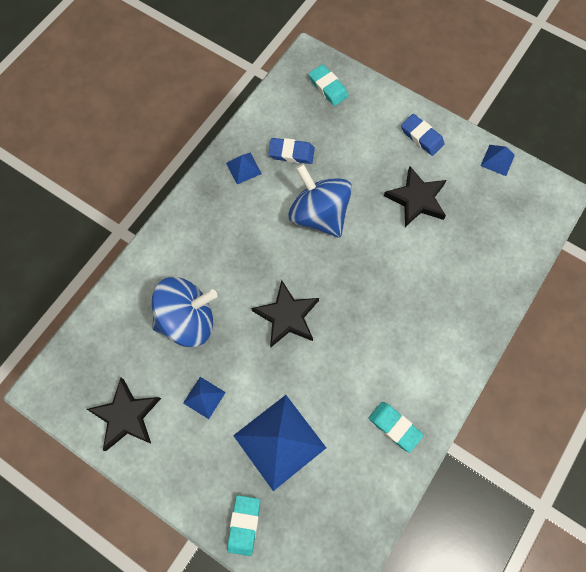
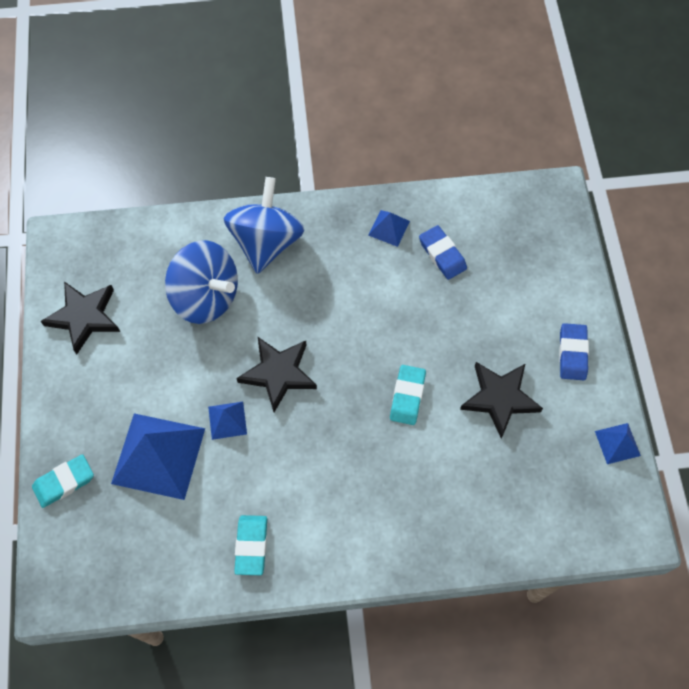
camera: 50 degrees right, 5 degrees down
blue pyramid [183,377,226,419] -> blue pyramid moved to [208,402,247,440]
blue spinning top [288,164,352,238] -> blue spinning top moved to [223,177,304,274]
turquoise eraser [309,64,349,106] -> turquoise eraser moved to [390,365,426,425]

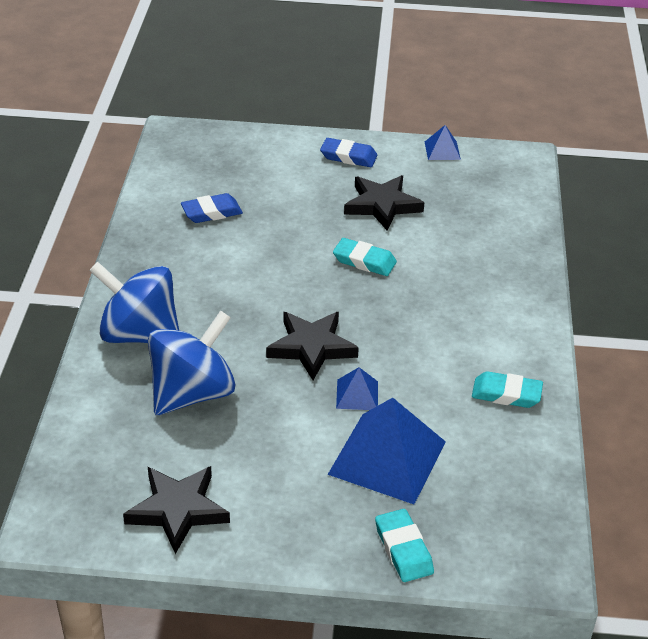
camera: 80 degrees left, 25 degrees down
blue pyramid [368,210,410,247] -> none

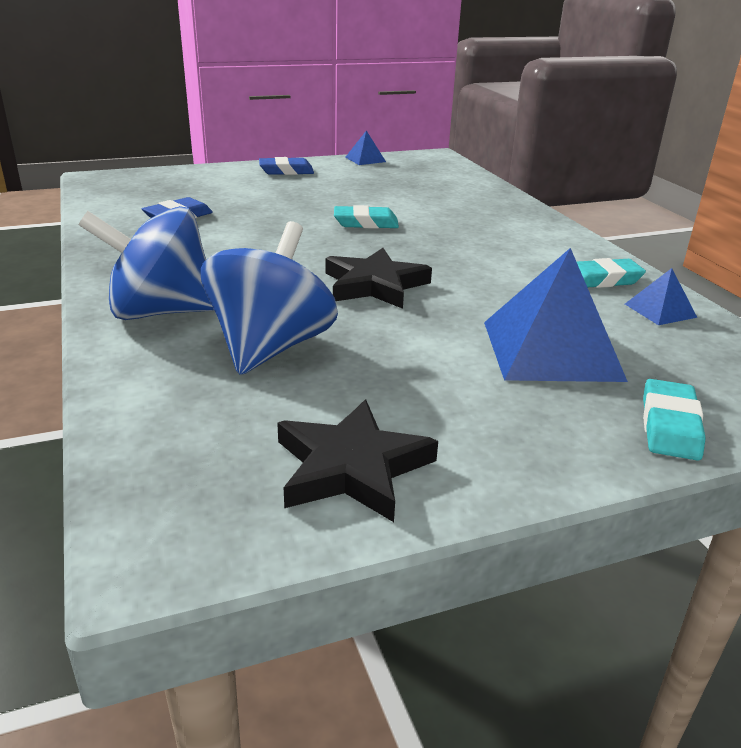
camera: 25 degrees left, 10 degrees down
blue pyramid [336,367,378,410] -> blue pyramid moved to [625,268,697,325]
black star [344,175,425,231] -> none
turquoise eraser [375,509,434,582] -> turquoise eraser turned 60 degrees clockwise [643,379,706,461]

